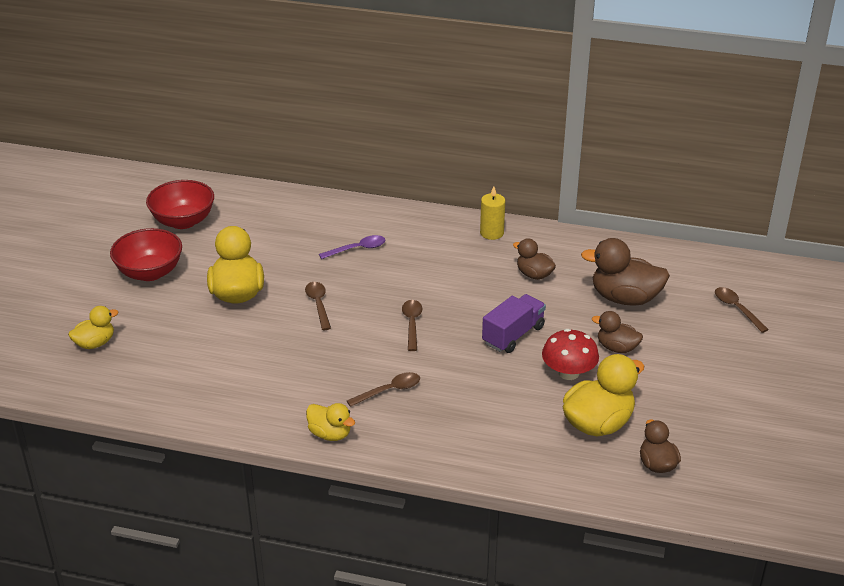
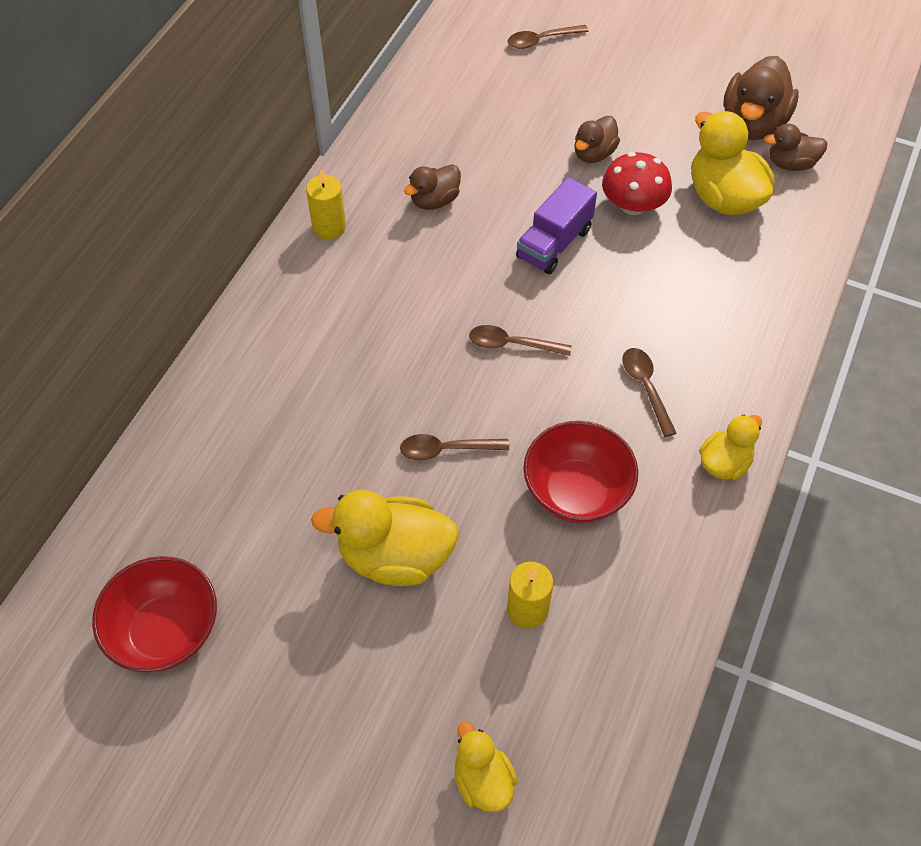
camera: 80 degrees left, 20 degrees up
red bowl [110,228,182,281] -> red bowl moved to [524,421,638,524]
purple spoon [319,235,385,259] -> none
purple truck [482,294,546,353] -> purple truck turned 105 degrees counterclockwise [516,177,597,274]
brown duck [581,238,670,306] -> brown duck moved to [723,56,799,140]
none -> yellow candle [507,562,553,629]

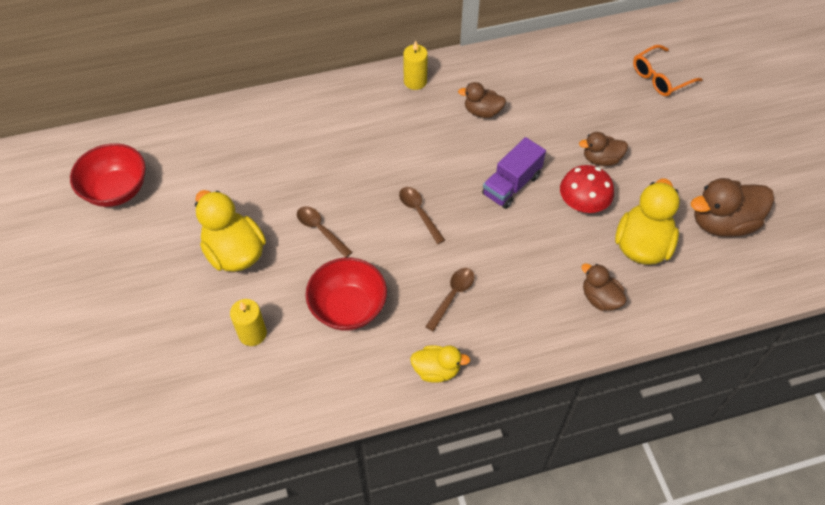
camera: 50 degrees right, 0 degrees up
yellow duck [454,721,518,812] -> none
brown spoon [508,25,589,49] -> orange glasses [633,45,703,96]
purple truck [516,177,597,274] -> purple truck turned 45 degrees counterclockwise [482,137,546,209]
brown duck [764,124,828,171] -> brown duck moved to [581,263,627,311]

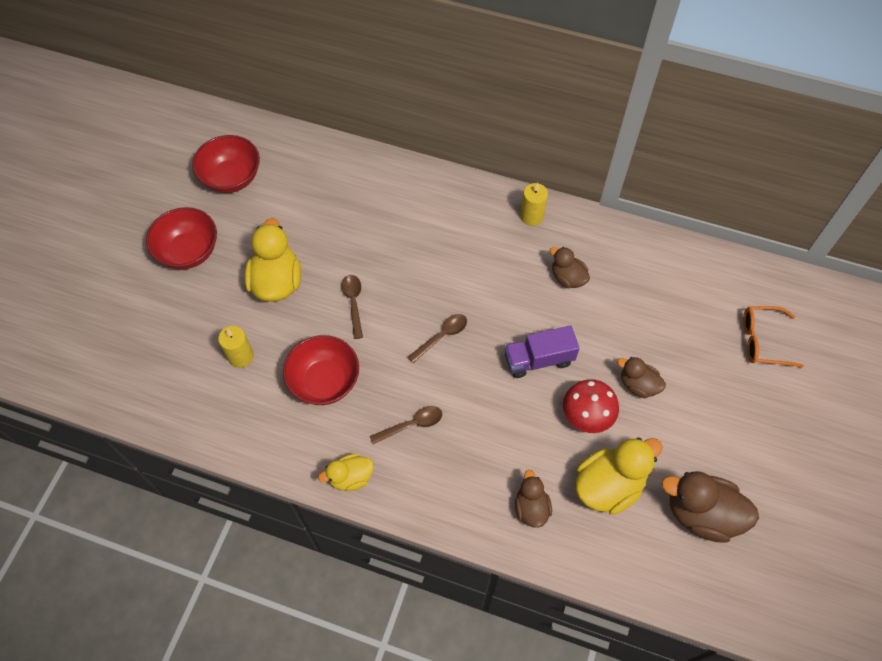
camera: 35 degrees right, 5 degrees up
brown spoon [399,187,445,244] -> brown spoon turned 45 degrees clockwise [408,314,467,363]
yellow duck [410,345,470,383] -> yellow duck turned 120 degrees clockwise [318,454,374,491]
none -> red bowl [146,207,217,269]

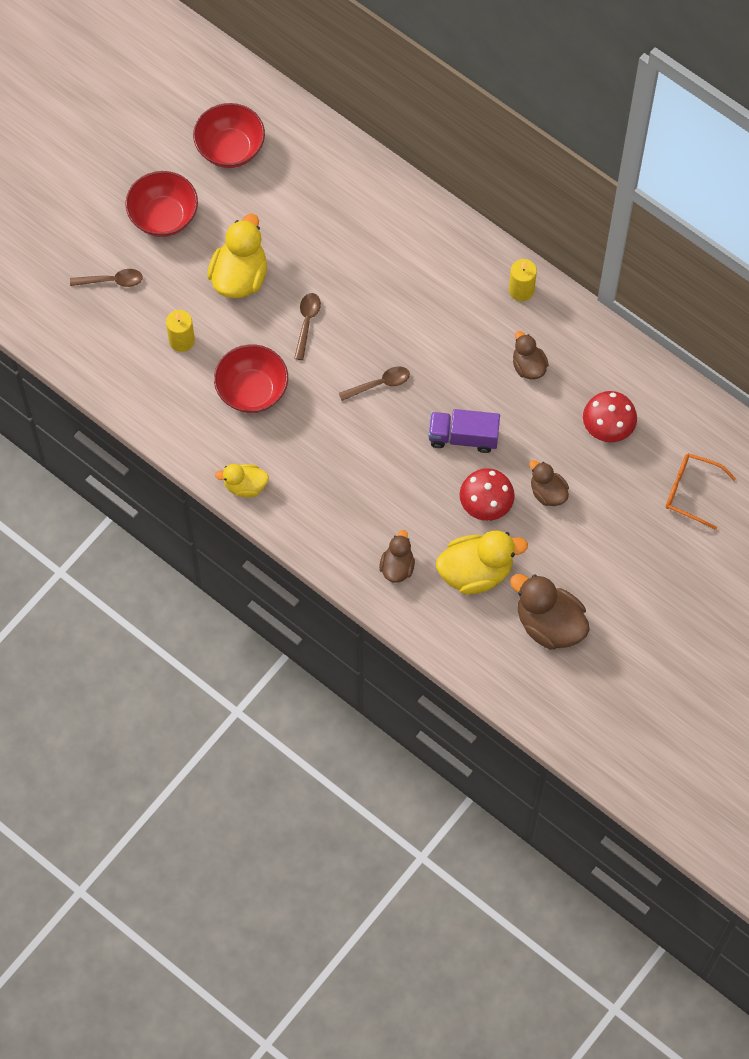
camera: 20 degrees right, 5 degrees up
brown spoon [370,406,442,444] -> brown spoon moved to [70,269,143,287]
none -> red mushroom [583,391,637,442]

